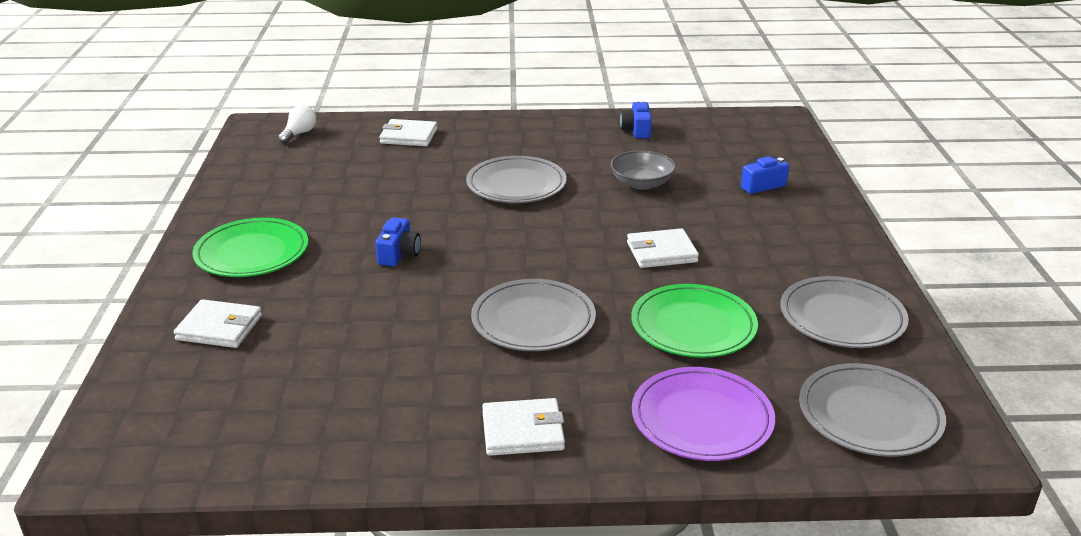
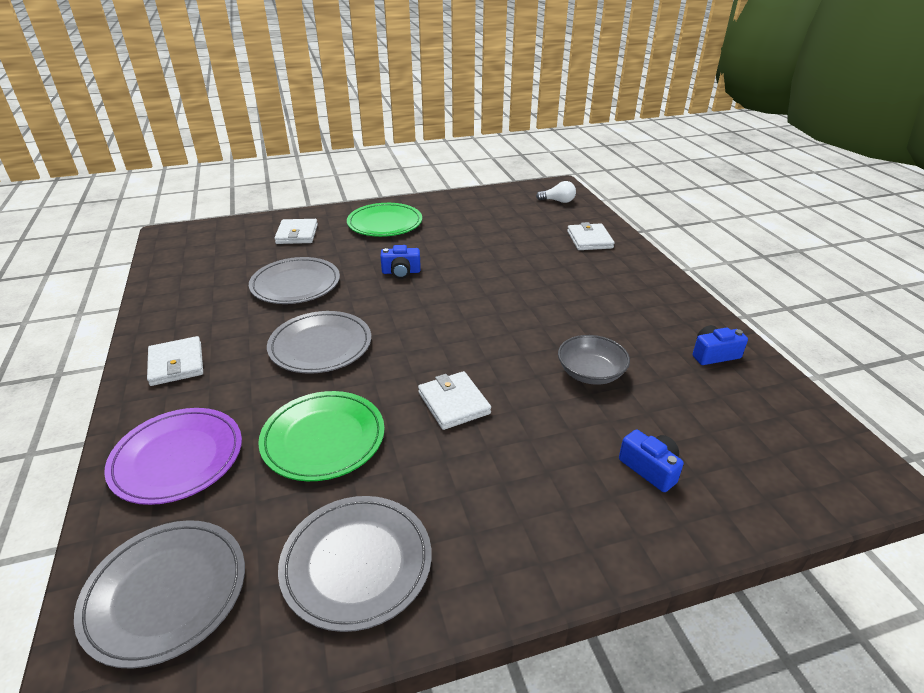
camera: 75 degrees right, 5 degrees up
grey plate [466,156,567,203] -> grey plate moved to [249,257,340,304]

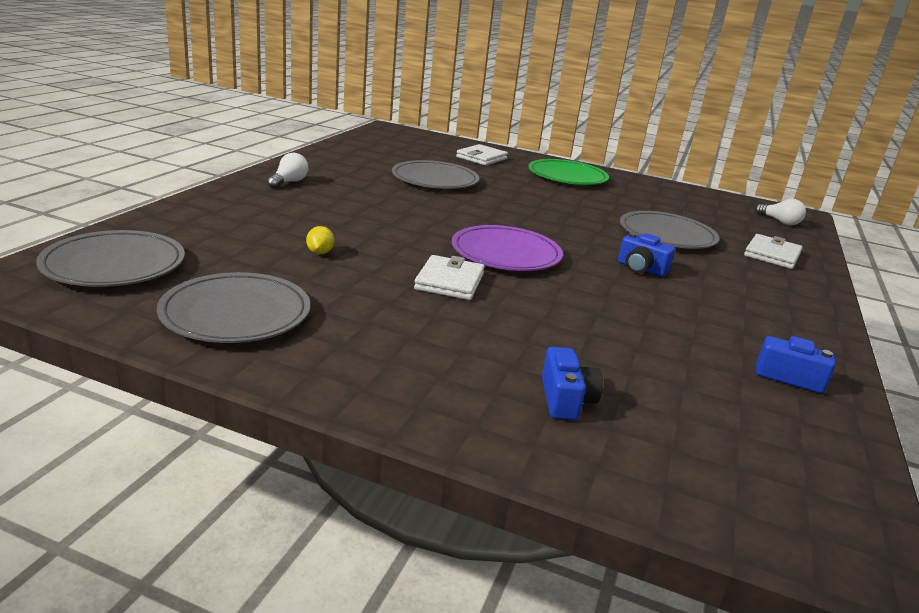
camera: 35 degrees right, 10 degrees down
purple plate [104,408,242,505] -> purple plate moved to [452,225,563,271]
white wallet [147,336,203,386] -> white light bulb [267,153,308,189]
green plate [258,391,385,481] -> yellow lemon [306,226,334,254]
grey plate [267,311,371,374] -> grey plate moved to [620,211,719,249]
blue camera [380,245,421,279] -> blue camera moved to [618,233,675,277]
grey bowl [558,335,630,385] -> none

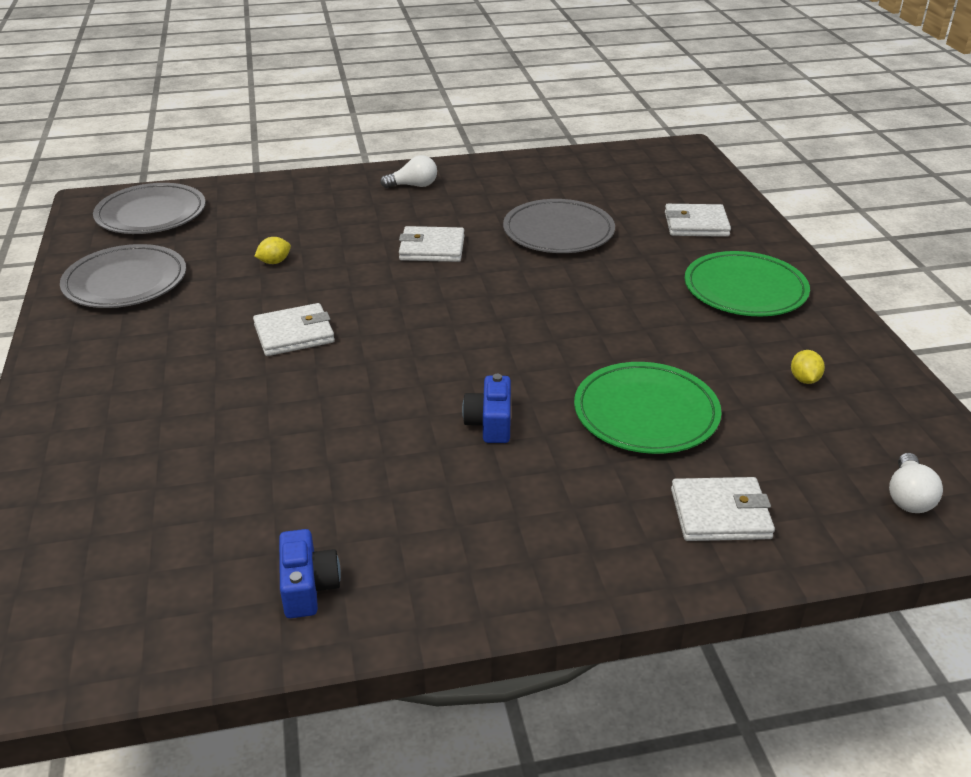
camera: 60 degrees right, 10 degrees up
purple plate [452,225,563,271] -> none
blue camera [542,347,603,420] -> none
grey plate [620,211,719,249] -> green plate [574,362,722,454]
none -> white wallet [399,226,464,262]
none -> yellow lemon [791,350,825,384]

